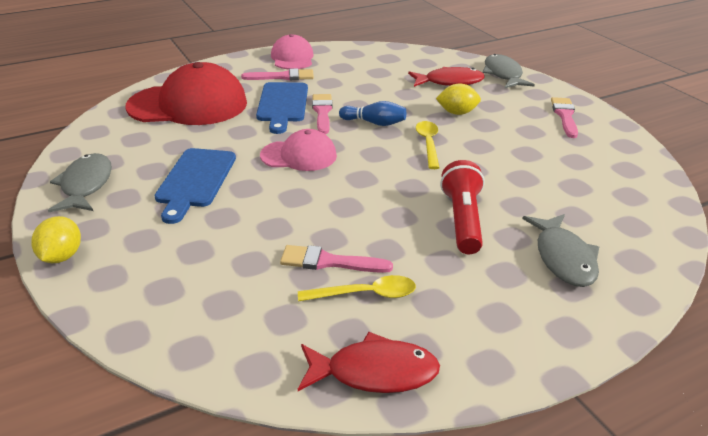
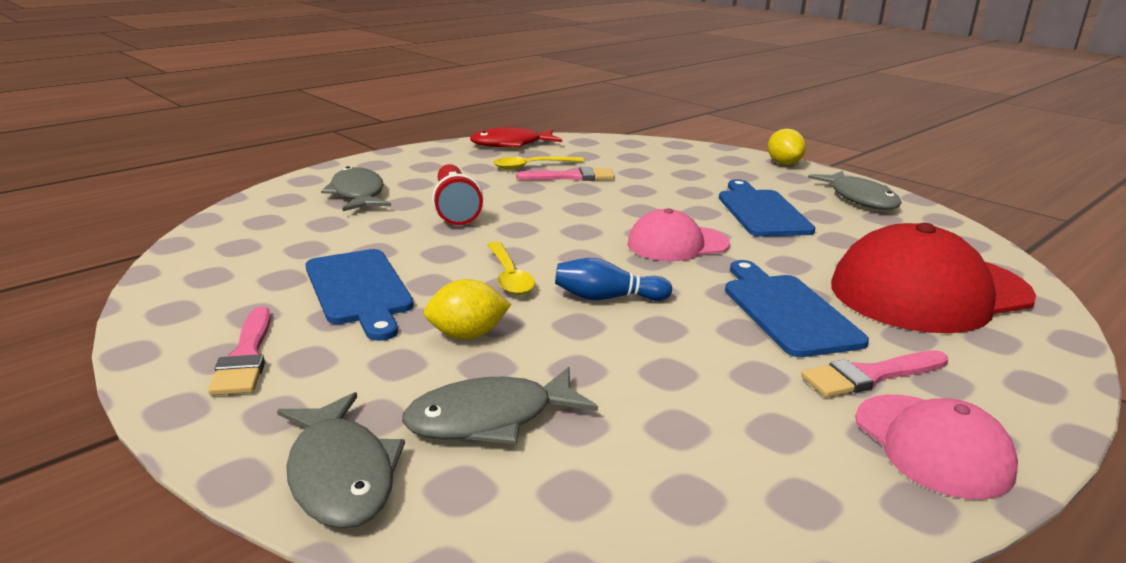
camera: 165 degrees right, 10 degrees down
pink brush [312,94,333,134] -> none
red fish [408,67,485,87] -> grey fish [402,367,598,444]
none -> blue cutting board [305,249,414,341]

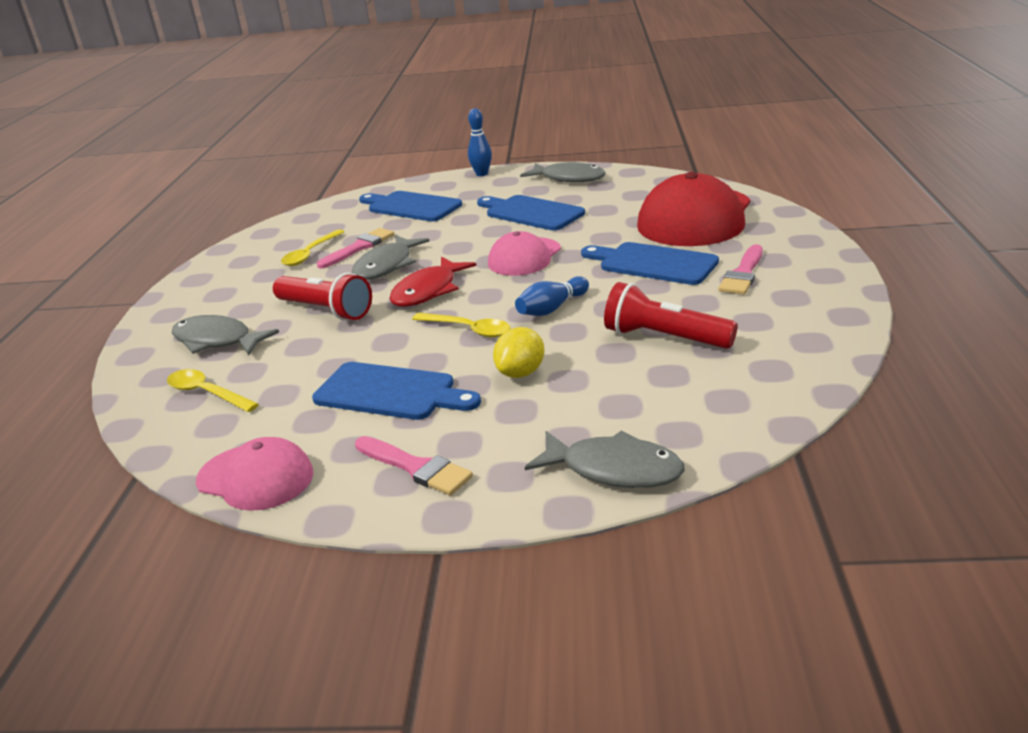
camera: 40 degrees left, 5 degrees up
grey fish [402,367,598,444] -> grey fish moved to [352,235,429,280]
red fish [470,127,562,147] -> red fish moved to [389,257,476,307]
yellow lemon [768,129,806,165] -> blue bowling pin [468,108,492,176]
pink cap [855,394,1018,500] -> pink cap moved to [196,437,313,511]
none -> yellow spoon [167,369,259,412]
none -> blue cutting board [359,191,462,221]
none -> red flashlight [604,282,738,349]

